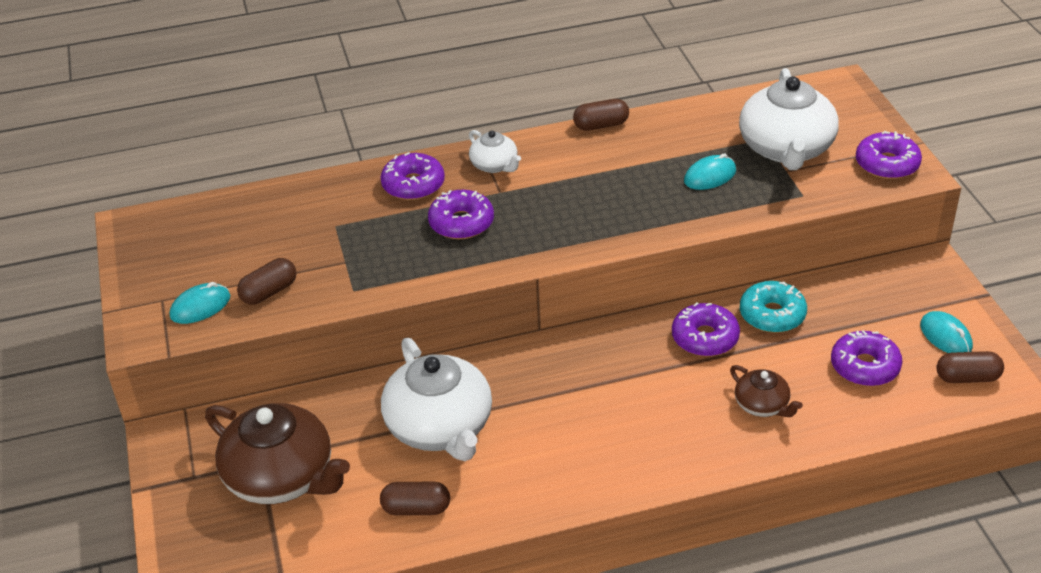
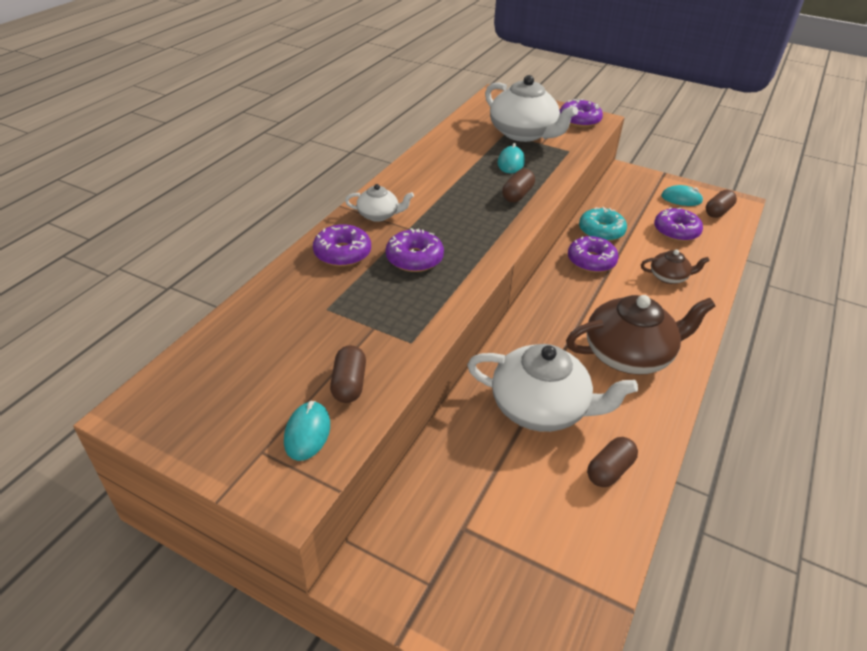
camera: 50 degrees left, 0 degrees up
brown teapot [205,403,350,504] -> brown teapot moved to [566,295,715,375]
brown capsule [573,99,629,131] -> brown capsule moved to [502,169,535,203]

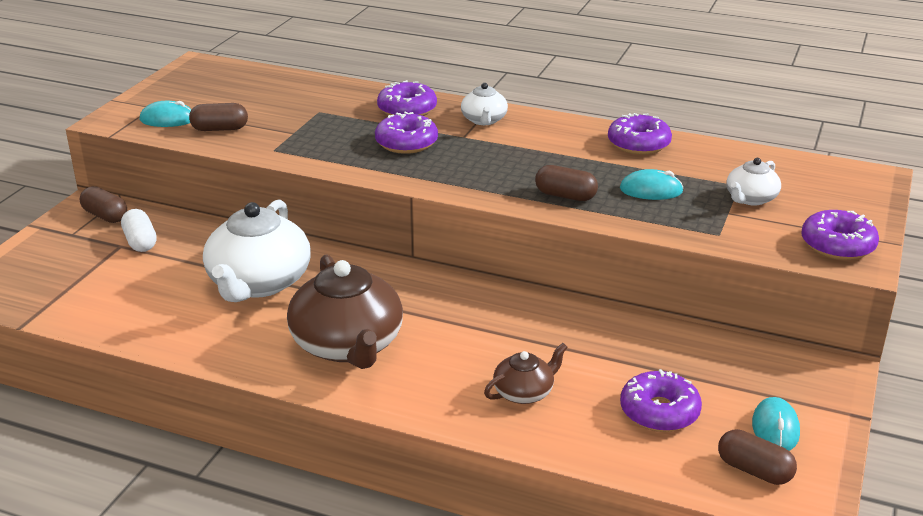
camera: 85 degrees right, 10 degrees down
white teapot [485,75,578,142] -> white teapot [727,158,781,206], size x0.50
purple donut [568,236,619,273] -> purple donut moved to [608,113,672,155]
turquoise donut [579,207,627,241] -> none
brown capsule [587,437,638,487] -> brown capsule moved to [80,186,127,223]
brown teapot [641,250,710,284] -> brown teapot turned 120 degrees counterclockwise [484,343,568,404]
none -> white capsule [121,209,157,252]

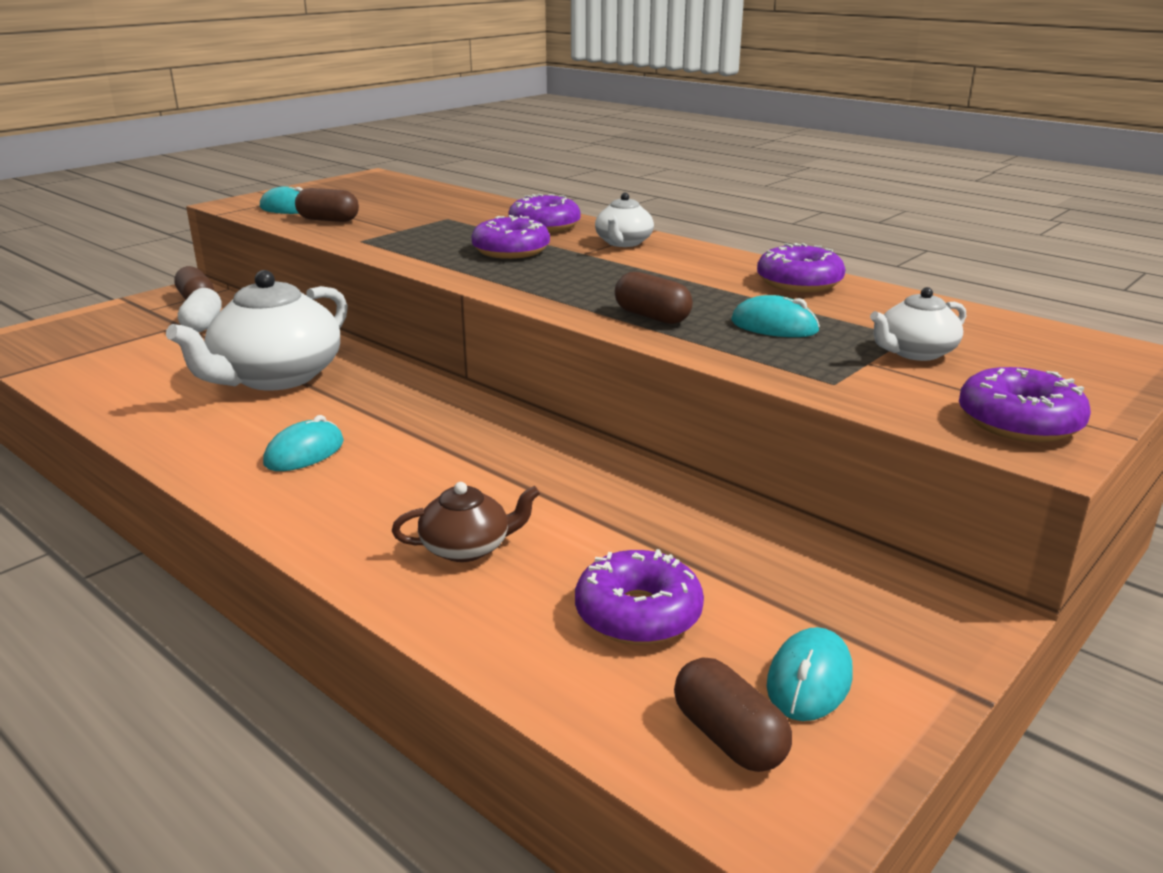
camera: 20 degrees right, 5 degrees down
brown teapot [287,254,403,369] -> turquoise mouse [263,415,344,471]

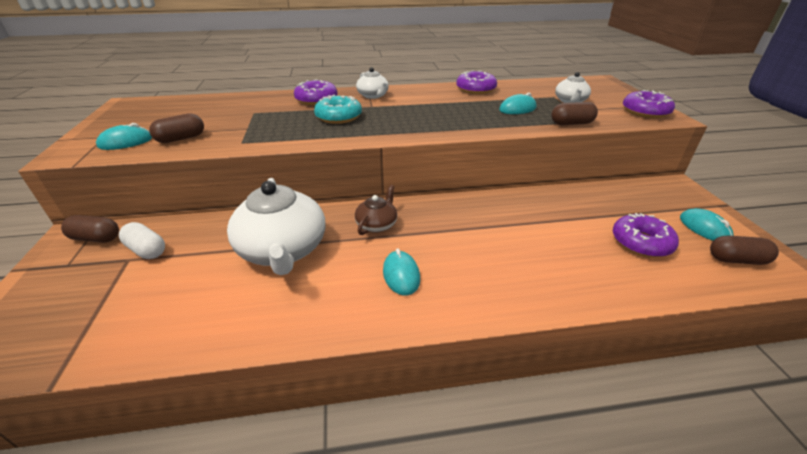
camera: 50 degrees left, 10 degrees up
brown teapot [392,482,540,562] -> brown teapot moved to [355,185,397,235]
purple donut [471,215,550,259] -> turquoise donut [314,95,362,124]
brown capsule [615,272,693,324] -> brown capsule moved to [551,102,598,125]

